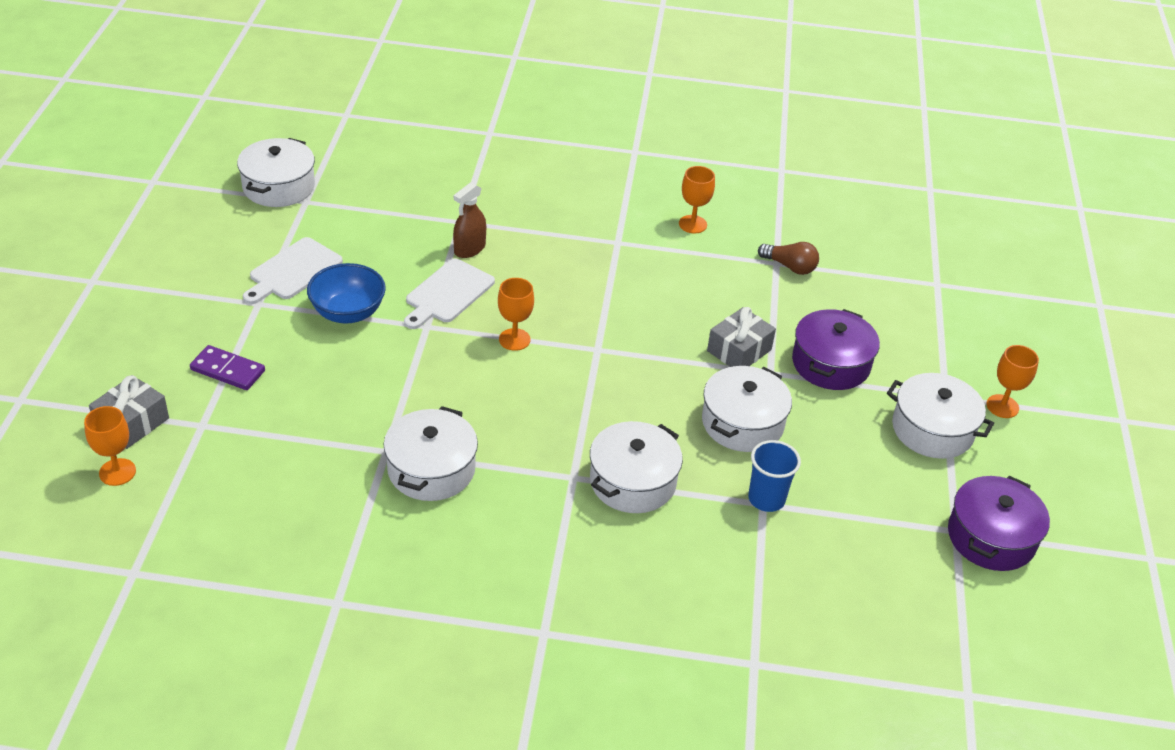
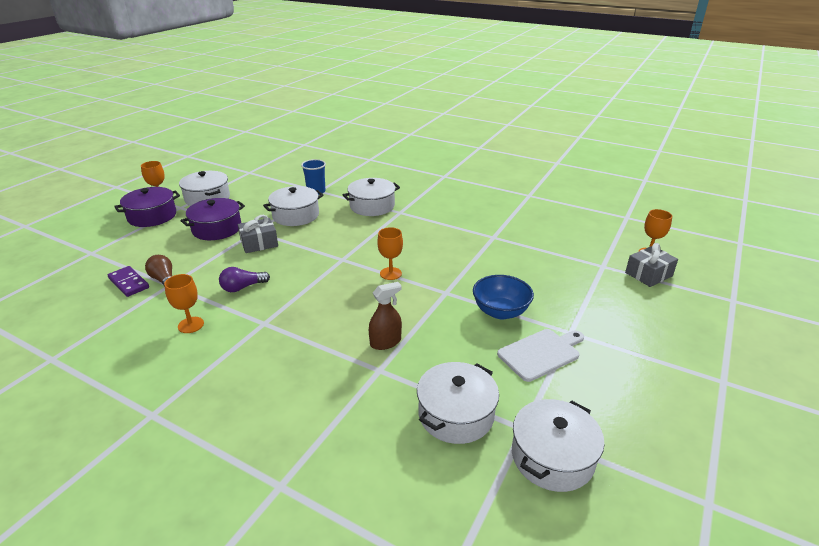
camera: 155 degrees left, 10 degrees down
purple domino [190,345,265,390] -> purple domino moved to [108,266,149,297]
white pot [383,406,478,501] -> white pot moved to [417,362,499,444]
white cutting board [404,259,495,329] -> none
purple pot [948,476,1050,571] -> purple pot moved to [114,187,180,227]
none -> purple light bulb [219,267,270,292]

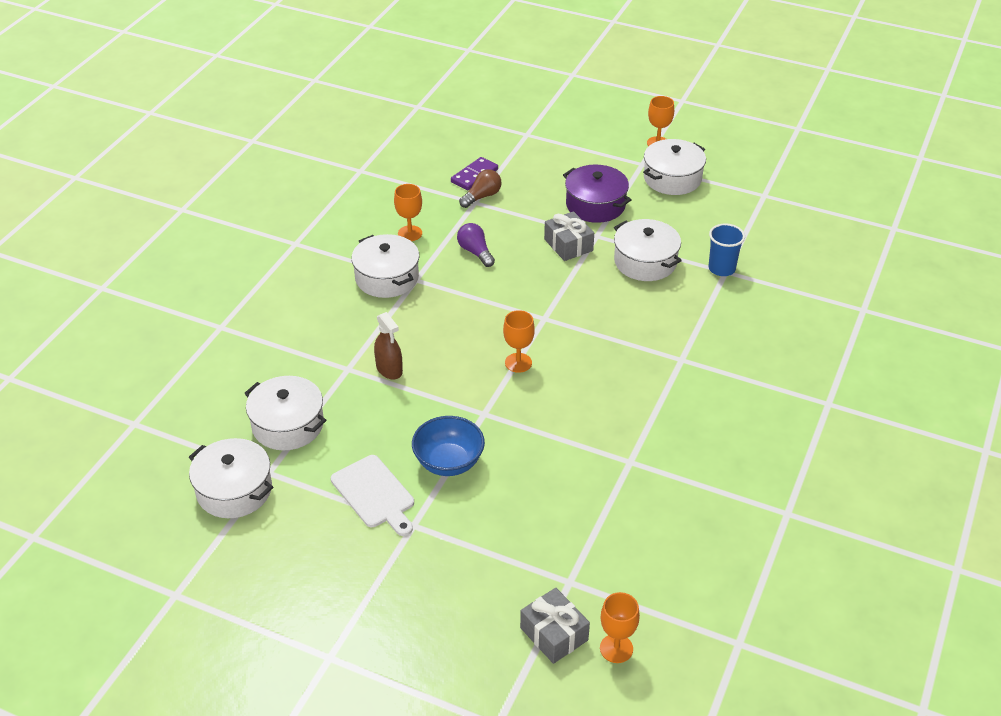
camera: 85 degrees right, 10 degrees up
purple pot [114,187,180,227] -> none
white pot [343,178,400,216] -> white pot moved to [351,234,419,298]

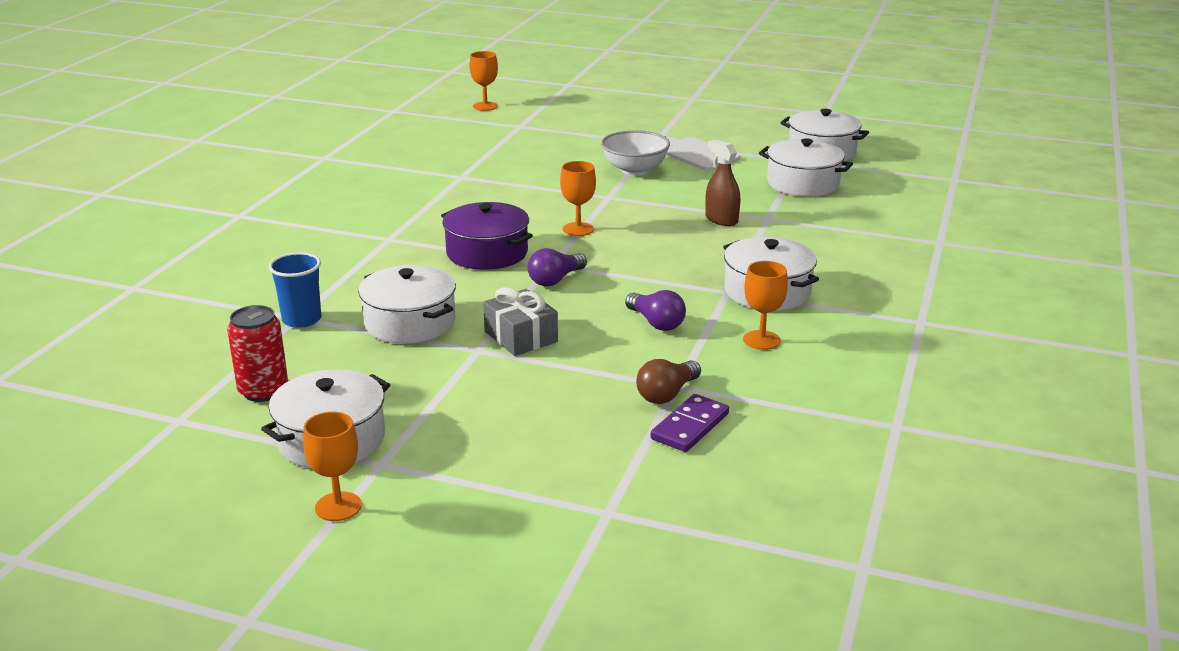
camera: 175 degrees right, 15 degrees down
blue bowl [412,416,485,476] -> white bowl [601,130,670,176]
grey gift [520,588,590,664] -> none
purple pot [563,165,632,223] -> purple pot moved to [441,202,533,270]
none -> red can [227,305,288,402]
none -> purple light bulb [528,248,587,286]

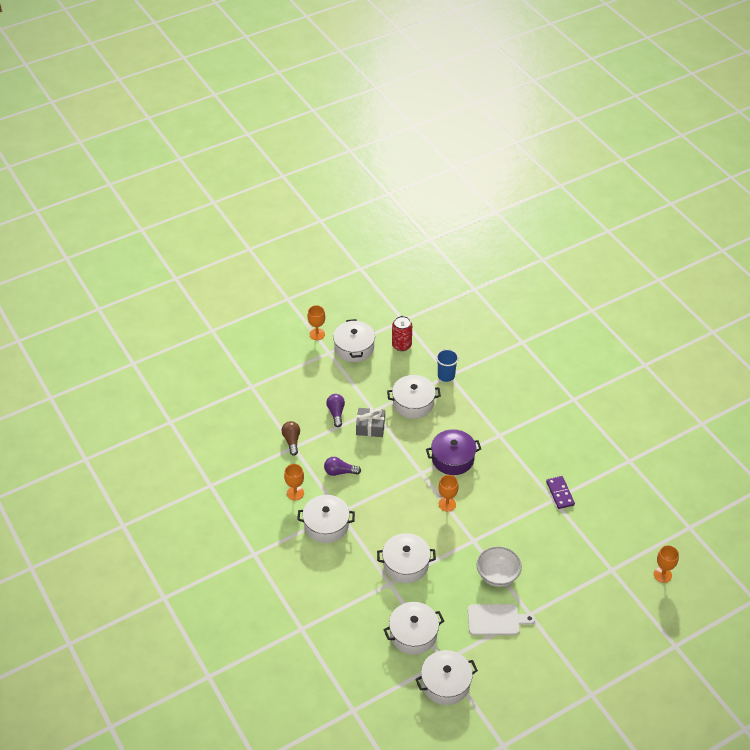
camera: 130 degrees right, 20 degrees up
purple light bulb [528,248,587,286] -> purple light bulb moved to [326,394,345,427]
purple domino [651,394,729,452] -> purple domino moved to [546,476,575,509]
brown spray bottle [705,139,740,226] -> white pot [377,533,436,583]

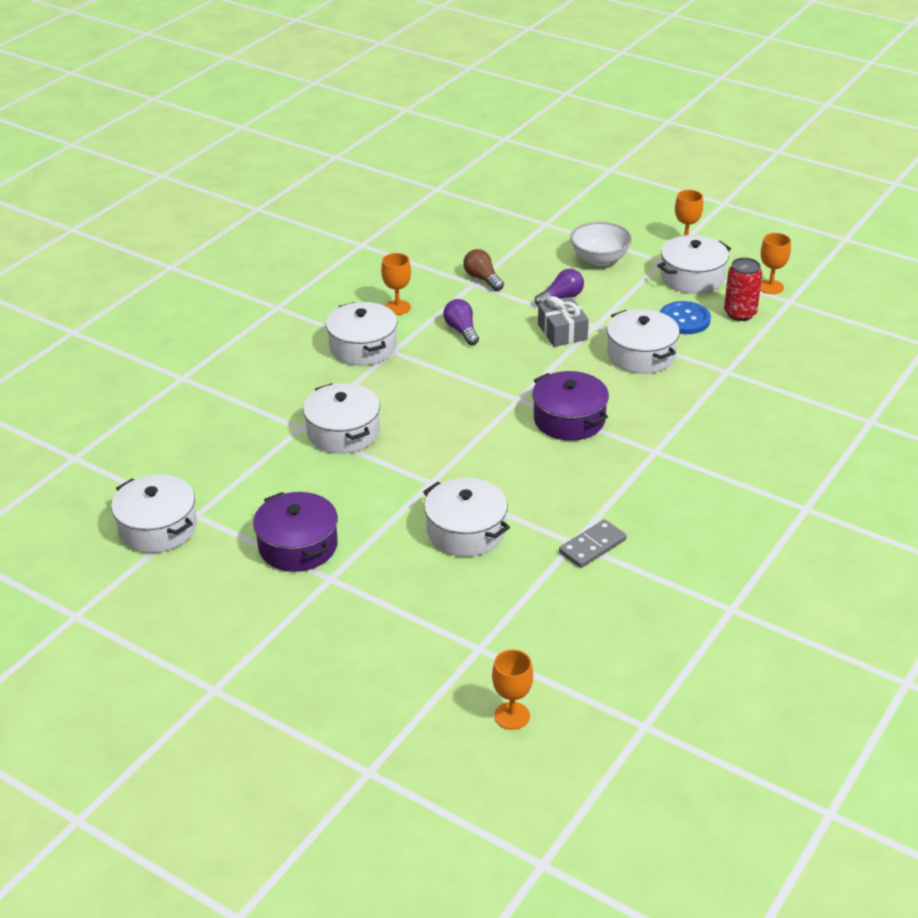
camera: 65 degrees right, 10 degrees down
brown light bulb [282,421,300,456] -> brown light bulb turned 90 degrees counterclockwise [463,249,504,291]
white pot [384,602,444,655] -> white pot moved to [423,478,510,557]
blue cup [436,349,459,382] -> none
orange goblet [438,475,459,512] -> orange goblet moved to [760,233,791,294]
white cutting board [468,604,535,636] -> purple pot [253,492,338,572]
white bowl [477,546,522,587] -> white bowl moved to [570,222,632,266]
purple domino [546,476,575,509] -> grey domino [559,519,627,568]
none -> blue button [660,301,711,334]

